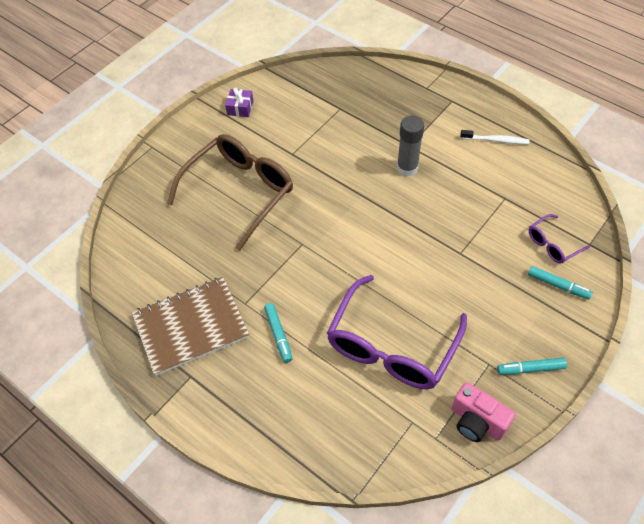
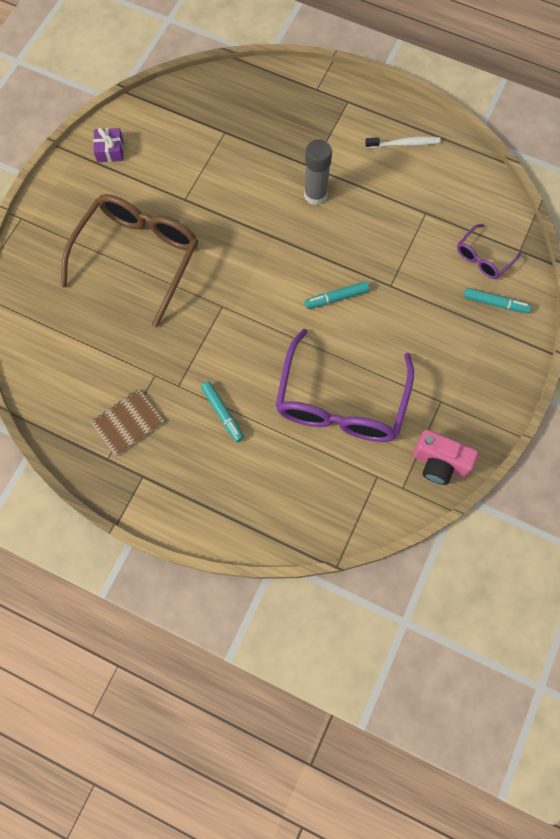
camera: 15 degrees left, 15 degrees up
brown notebook [132,277,249,376] -> brown notebook [91,389,164,456], size x0.56
turquoise marker [497,358,567,375] -> turquoise marker moved to [305,281,369,309]

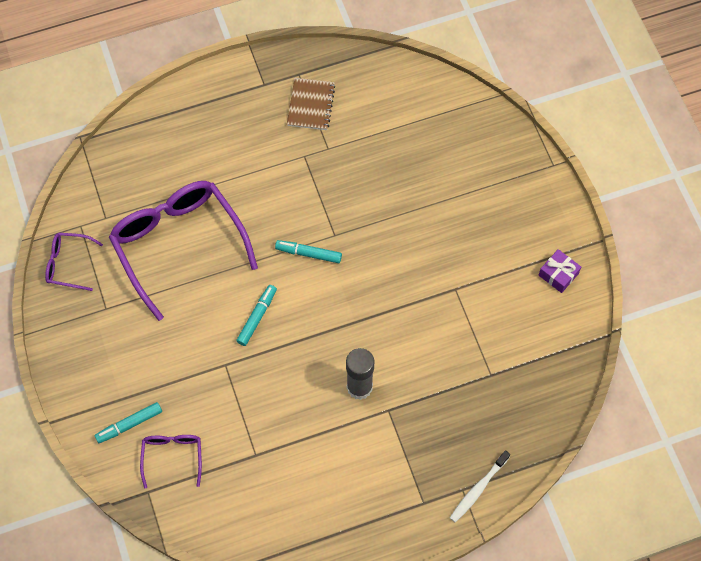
camera: 135 degrees right, 5 degrees down
brown glasses [61,194,198,327] -> none
turquoise marker [201,381,244,442] -> turquoise marker moved to [275,240,342,263]
white toothbrush [365,136,441,148] -> white toothbrush moved to [450,450,510,523]
pink camera [413,430,478,485] -> purple glasses [45,232,103,291]

